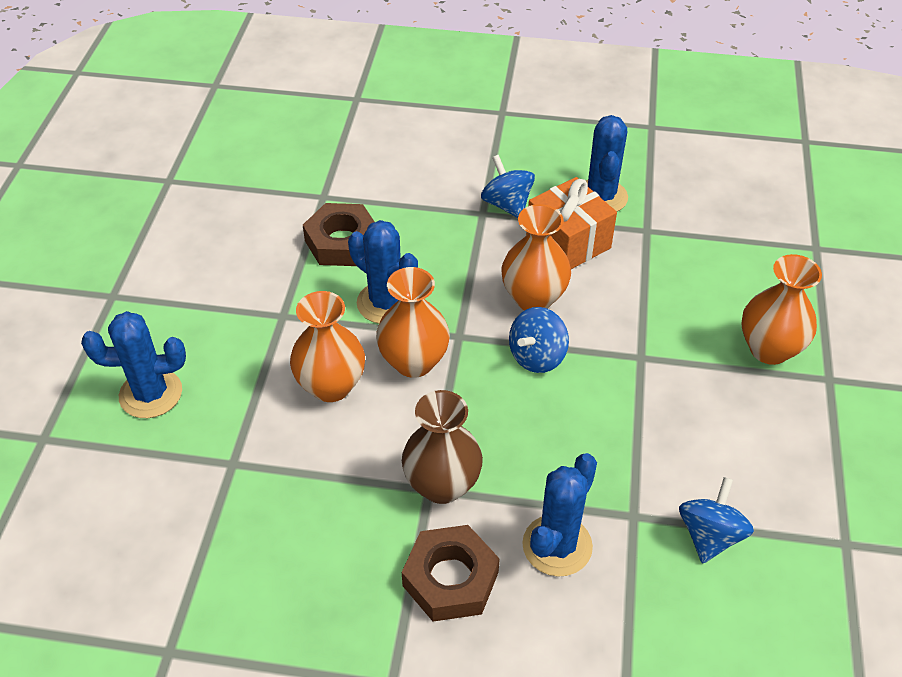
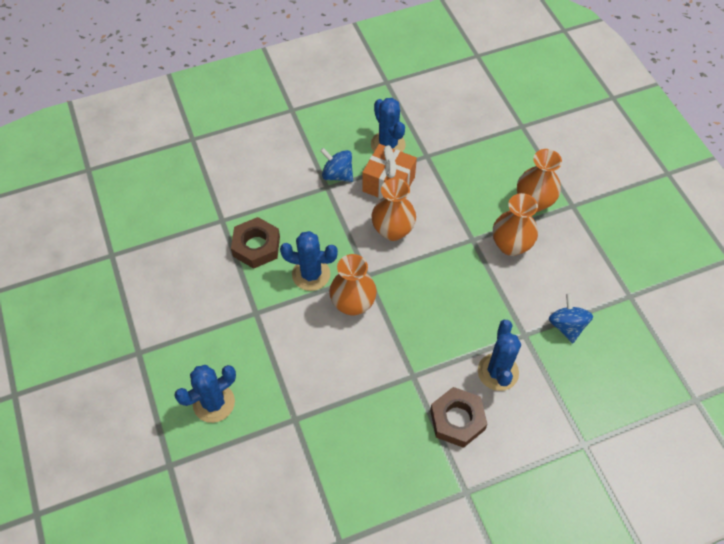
camera: 30 degrees left, 10 degrees up
orange vase [290,291,365,402] -> orange vase moved to [493,193,538,256]
brown vase [402,390,483,504] -> none
blue spinning top [509,307,569,373] -> none

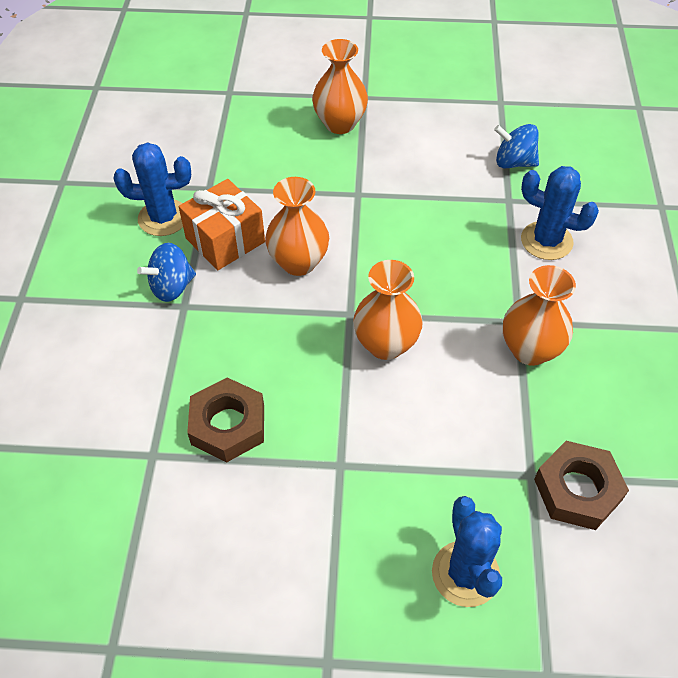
camera: 65 degrees left, 5 degrees down
blue cactus [280,231,338,291] -> none
brown nut [430,387,487,448] -> brown nut moved to [534,441,629,530]
orange vase [493,193,538,256] -> orange vase moved to [503,265,576,366]

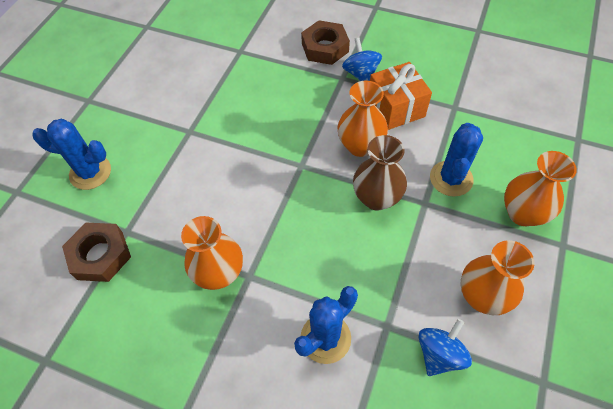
camera: 110 degrees right, 5 degrees up
blue cactus [113,143,191,236] -> blue cactus moved to [430,123,483,197]
brown nut [187,378,264,462] -> brown nut moved to [301,20,350,65]
orange vase [353,260,423,360] -> orange vase moved to [461,240,534,315]
none -> brown vase [353,135,407,211]

